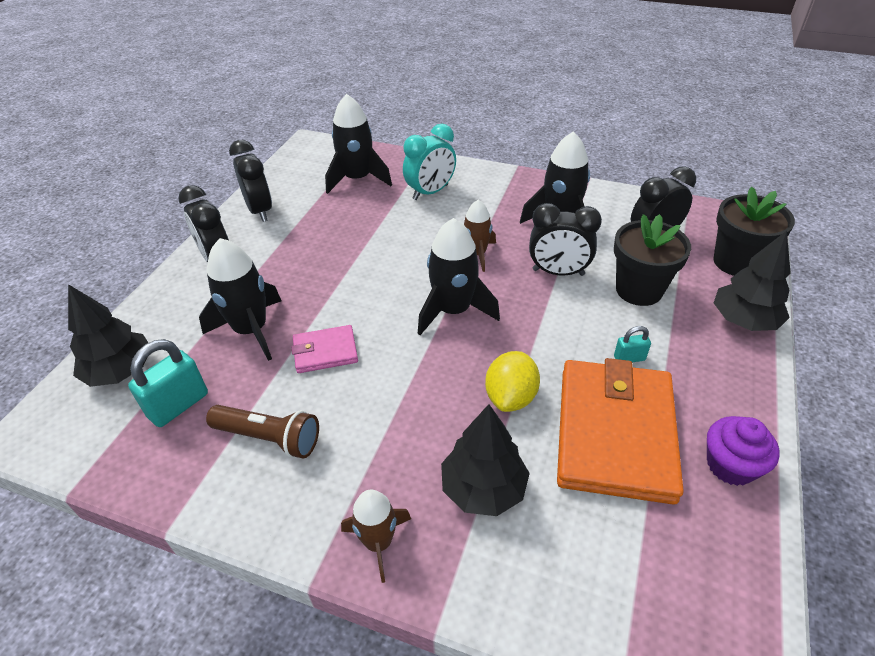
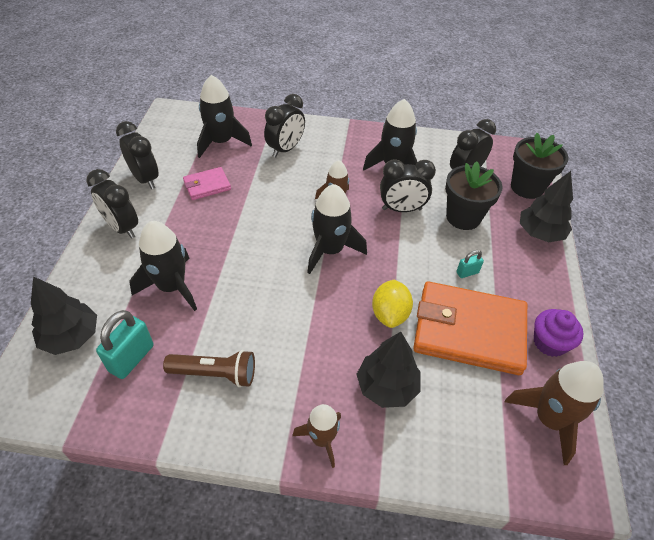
camera: 15 degrees left, 5 degrees up
pink wallet [292,325,358,373] -> pink wallet moved to [183,167,231,200]
turquoise clock [403,124,456,200] -> black clock [264,94,305,158]
orange wallet [557,358,684,505] -> orange wallet turned 75 degrees counterclockwise [413,281,527,375]
none -> brown rocket [505,361,604,465]

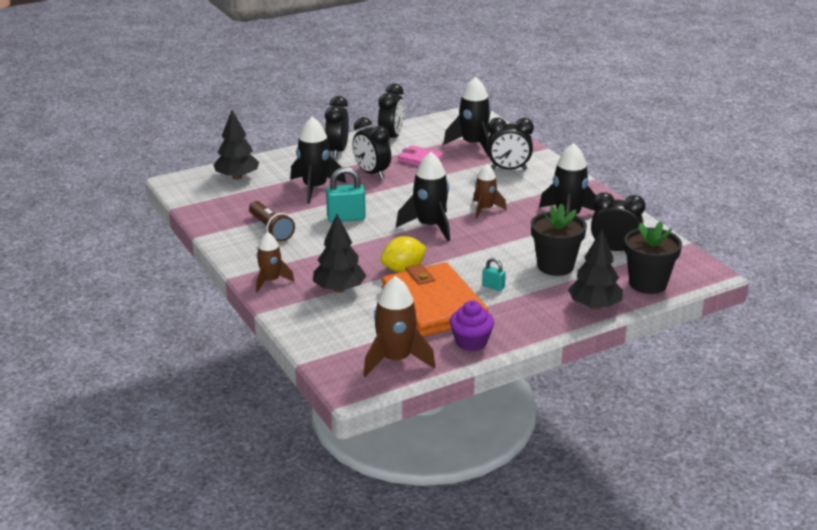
camera: 55 degrees right, 20 degrees down
turquoise padlock [96,310,154,379] -> turquoise padlock moved to [326,167,366,222]
black clock [380,159,436,212] -> black clock moved to [353,117,391,179]

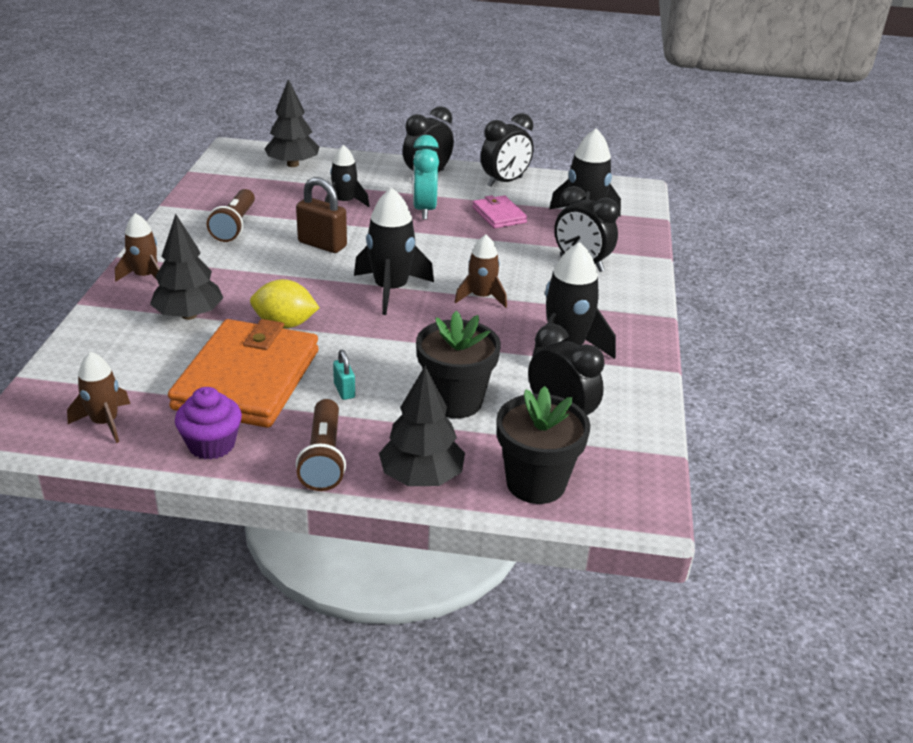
camera: 35 degrees right, 5 degrees up
black rocket [290,117,346,203] -> black rocket [325,145,369,207], size x0.63
turquoise padlock [326,167,366,222] -> brown padlock [296,177,347,253]
black clock [353,117,391,179] -> turquoise clock [413,135,439,220]
brown rocket [363,276,436,377] -> brown rocket [67,352,130,443], size x0.63
none -> brown flashlight [296,399,346,491]

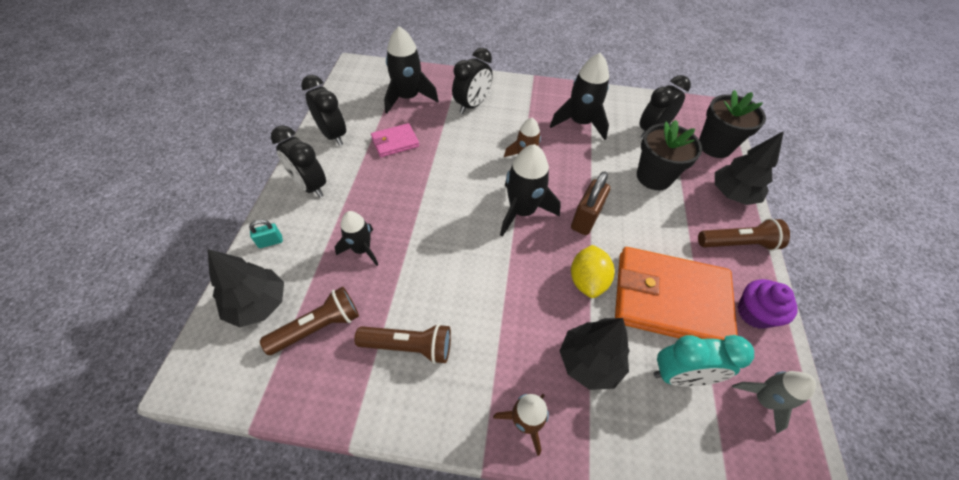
camera: 90 degrees left, 20 degrees up
brown rocket [67,352,130,443] -> grey rocket [732,371,816,433]
brown padlock [296,177,347,253] -> brown padlock moved to [571,171,610,235]
turquoise padlock [333,350,355,400] -> turquoise padlock moved to [249,219,283,248]
turquoise clock [413,135,439,220] -> turquoise clock moved to [654,335,754,387]
none -> brown flashlight [260,286,359,355]

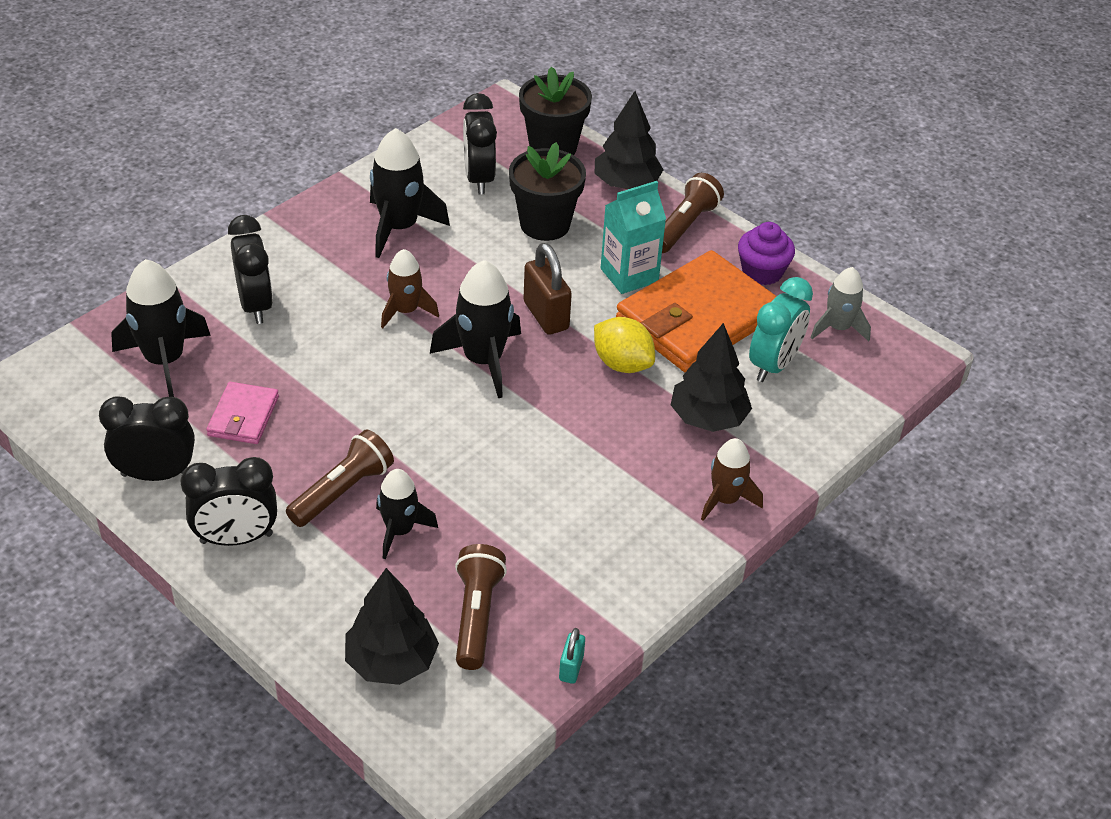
camera: 55 degrees left, 10 degrees down
turquoise padlock [249,219,283,248] -> turquoise padlock moved to [559,628,585,684]
brown flashlight [354,324,451,364] -> brown flashlight moved to [286,429,394,527]
none -> turquoise carton [601,181,666,294]

